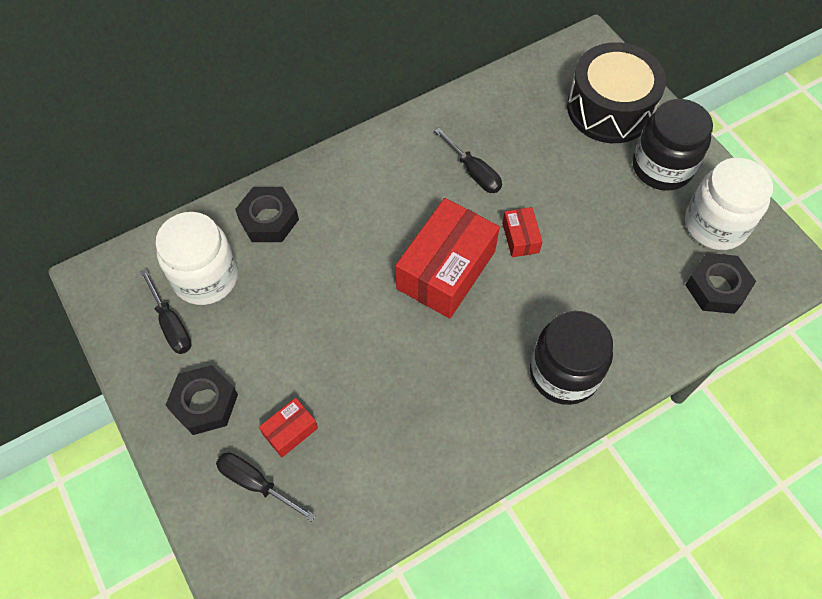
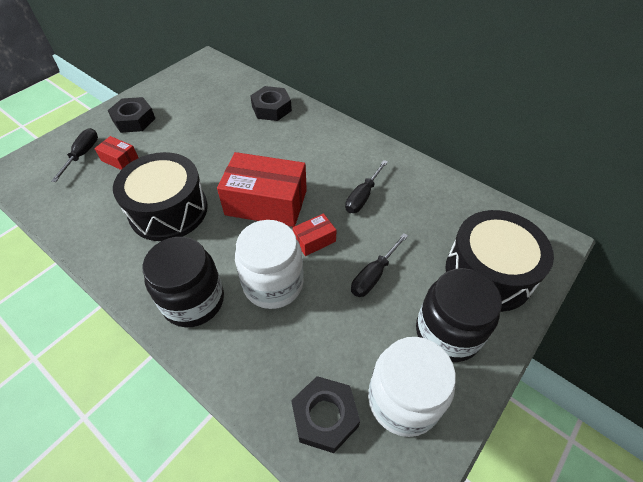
camera: 70 degrees right, 10 degrees down
black screwdriver [140,269,192,354] -> black screwdriver moved to [351,233,408,297]
white jar [155,212,238,305] -> white jar moved to [235,220,304,309]
none -> black drum [113,152,208,241]

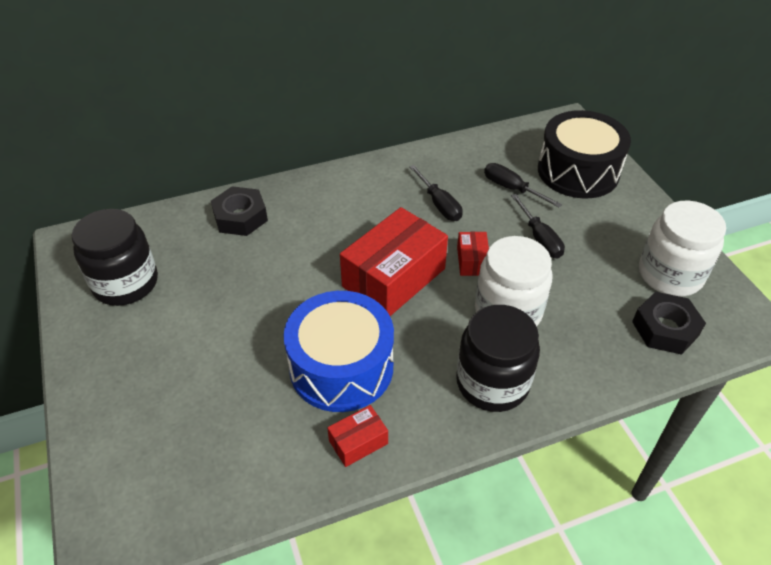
camera: 60 degrees left, 5 degrees down
black screwdriver [51,128,98,182] -> black screwdriver moved to [484,163,562,208]
red box [94,136,138,170] -> red box moved to [327,405,388,467]
black nut [108,97,155,133] -> none
black drum [113,152,208,241] -> blue drum [283,291,394,412]
black jar [416,268,502,362] -> black jar moved to [72,209,158,306]

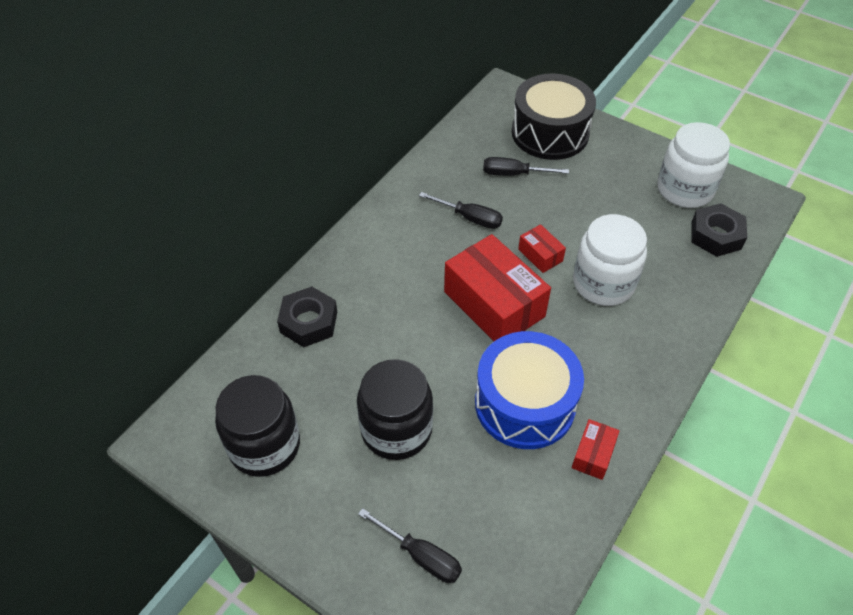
camera: 35 degrees left, 5 degrees up
red box [340,207,448,316] -> red box turned 45 degrees counterclockwise [444,234,551,341]
black jar [456,305,540,412] -> black jar moved to [357,359,433,460]
black screwdriver [511,194,565,259] -> black screwdriver moved to [358,508,462,583]

